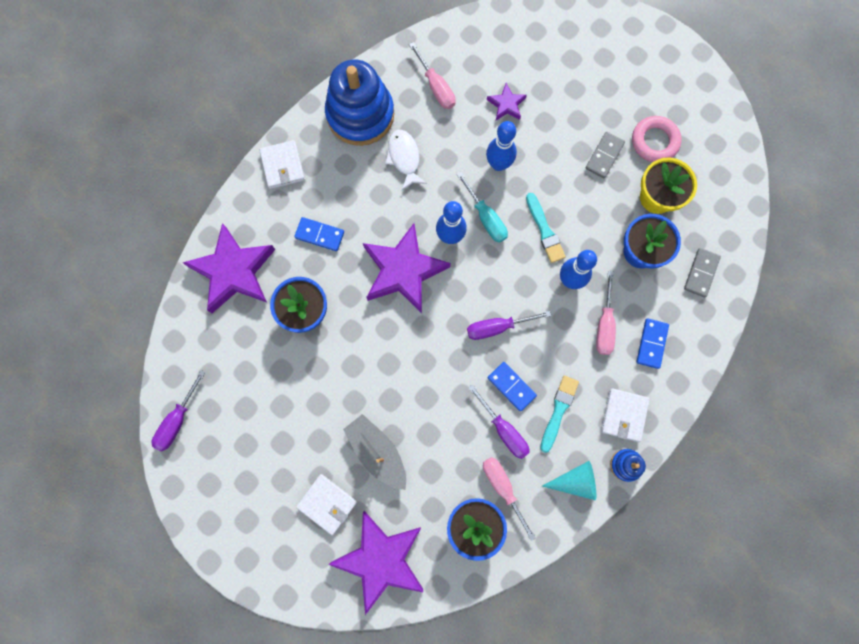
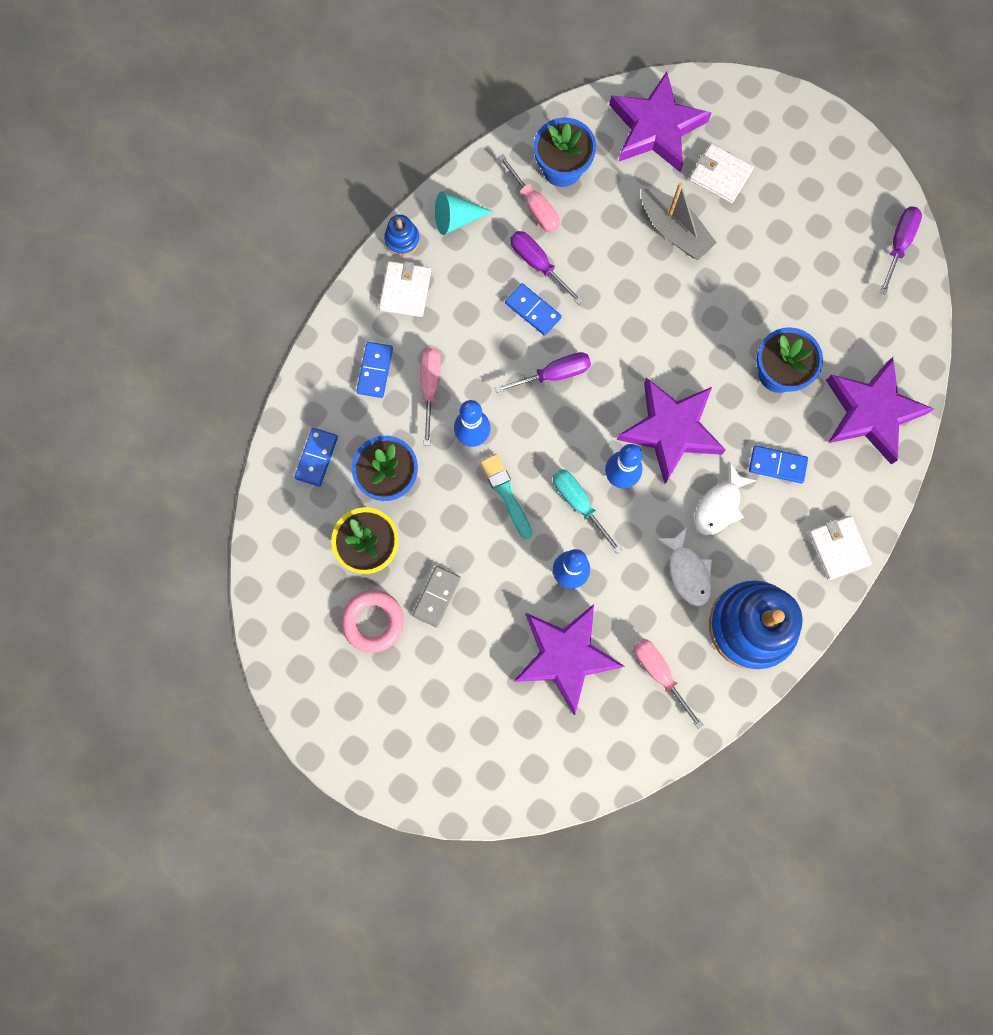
camera: 175 degrees right, 0 degrees up
purple star [487,83,527,120] -> purple star [513,604,625,715], size x2.15
turquoise brush [540,376,579,453] -> none
grey domino [684,248,721,297] -> blue domino [294,428,338,487]
none -> white fish [695,463,757,535]

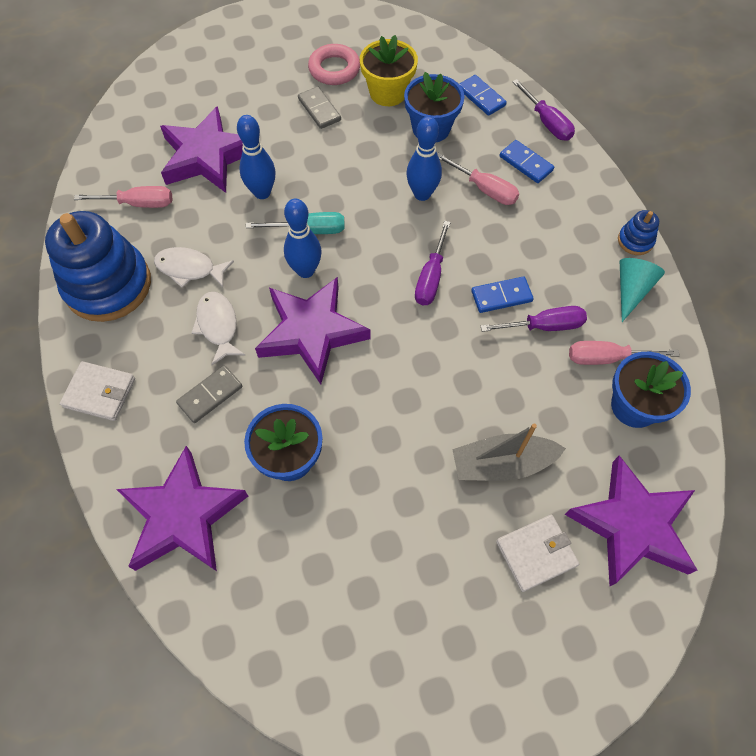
camera: 125 degrees right, 15 degrees down
white wallet [379,261,431,317] -> none
turquoise brush [480,454,532,539] -> none
blue domino [749,446,808,483] -> grey domino [176,365,242,423]
purple screwdriver [880,207,922,295] -> purple screwdriver moved to [512,79,575,141]

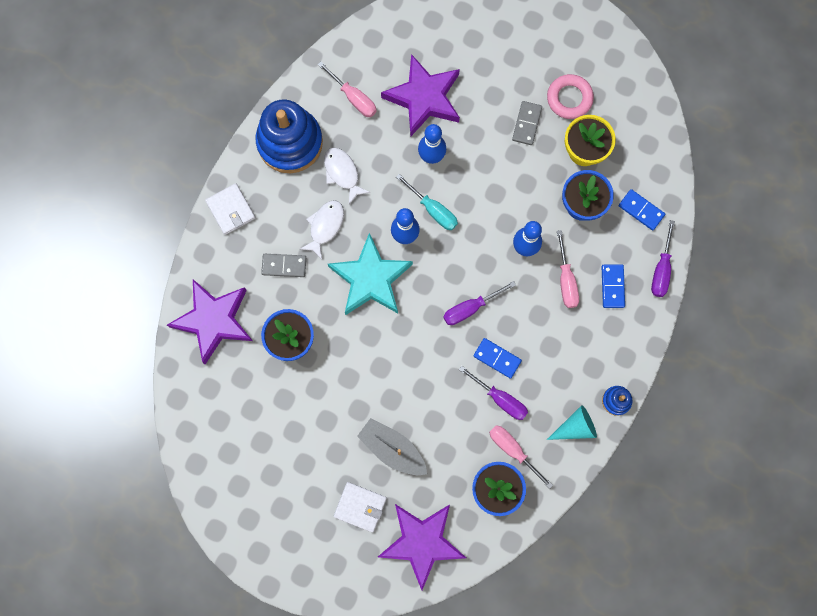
camera: 45 degrees right, 15 degrees up
purple star [255,277,371,384] -> turquoise star [328,233,413,315]
blue domino [459,75,507,116] -> blue domino turned 60 degrees counterclockwise [618,189,665,231]

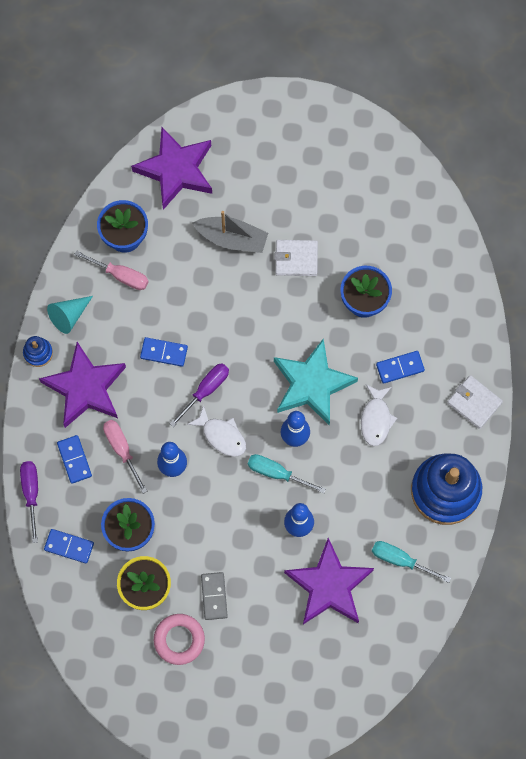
camera: 160 degrees right, 5 degrees down
purple star [167,279,253,364] -> purple star moved to [39,342,126,428]
grey domino [261,254,306,277] -> blue domino [376,351,425,384]
pink screwdriver [318,61,377,117] -> turquoise screwdriver [372,541,451,583]
white fish [324,147,370,204] -> white fish moved to [187,405,246,457]
white wallet [334,482,387,533] -> white wallet moved to [275,240,318,276]
purple screwdriver [459,366,528,420] -> none

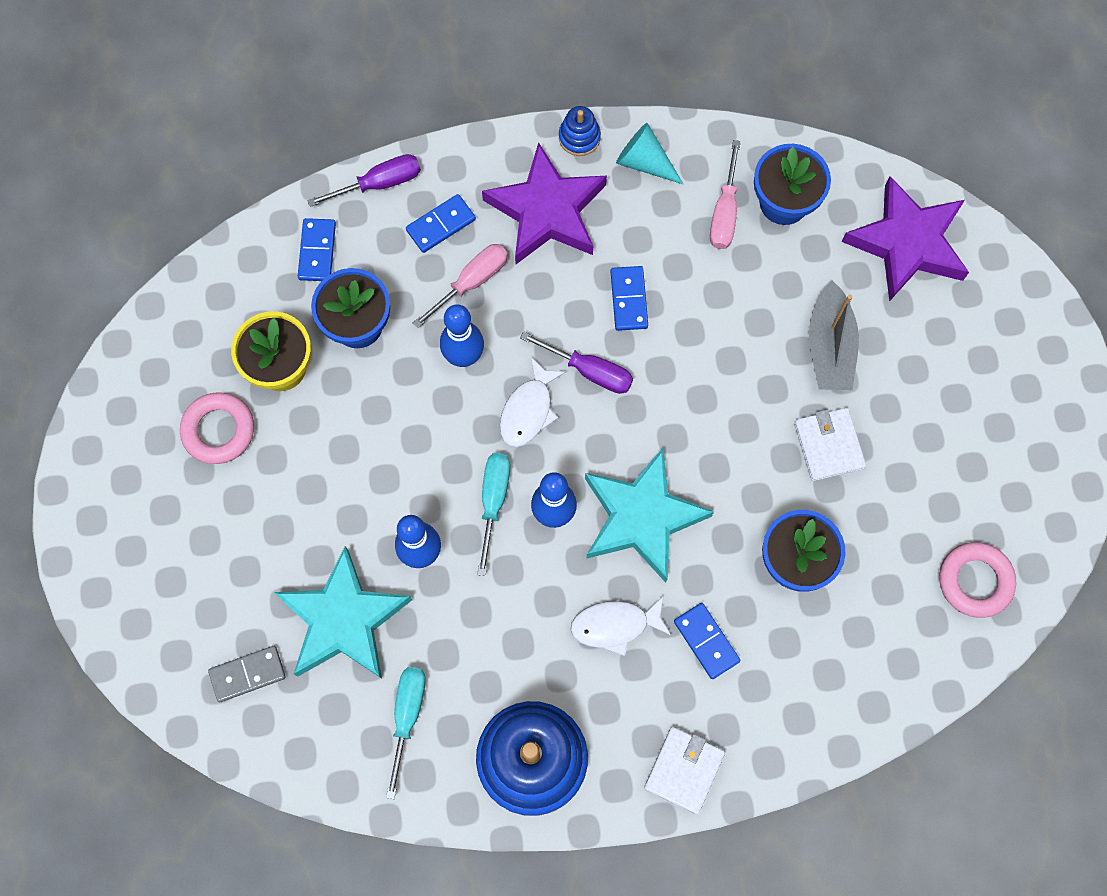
camera: 75 degrees right, 0 degrees up
grey domino [201,572,228,620] -> grey domino moved to [208,646,286,702]
purple star [284,538,374,624] -> turquoise star [274,546,412,679]
none -> pink ring [939,542,1016,618]

